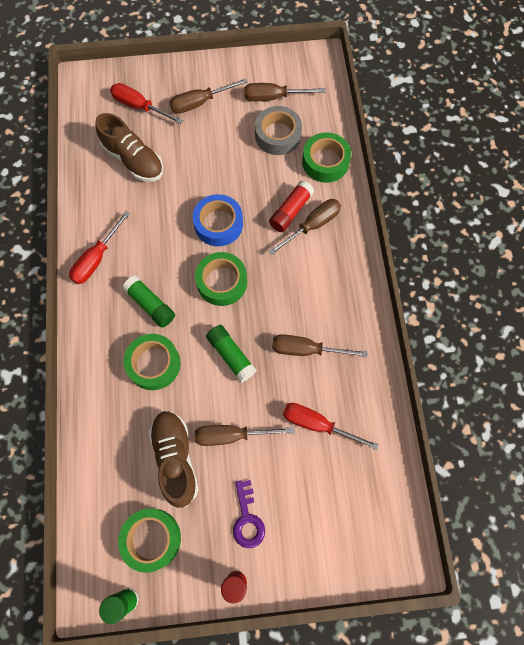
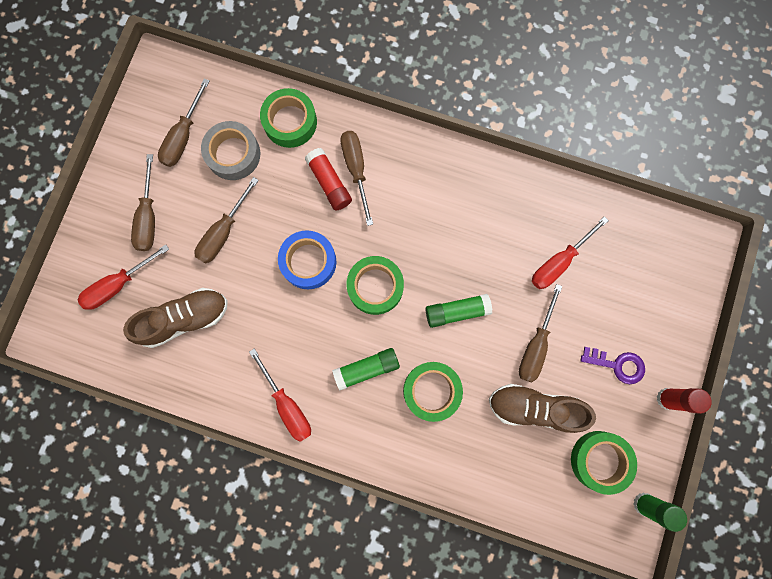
camera: 65 degrees left, 10 degrees up
brown screwdriver [272,334,368,357] -> brown screwdriver moved to [194,177,259,264]

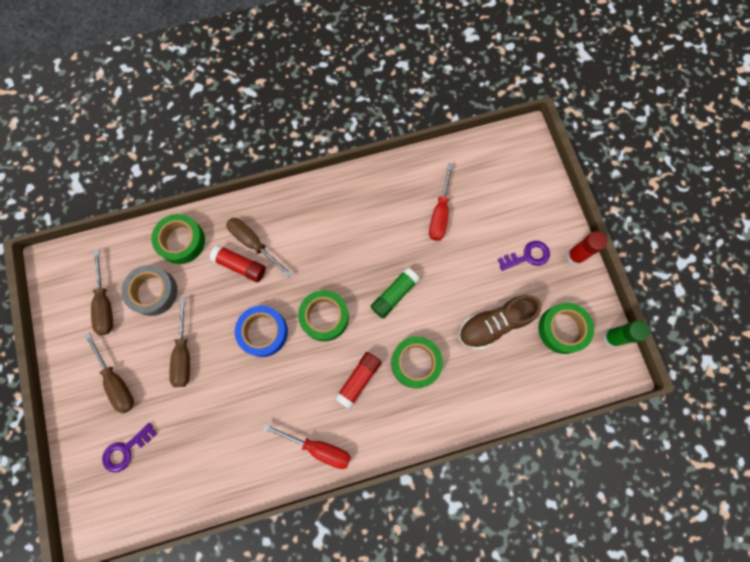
camera: 35 degrees left, 5 degrees down
red screwdriver [78,244,169,310] -> purple key [102,423,157,473]
brown shoe [123,288,228,348] -> none
green glue stick [332,348,400,390] -> red glue stick [334,352,382,409]
brown screwdriver [519,284,562,382] -> none

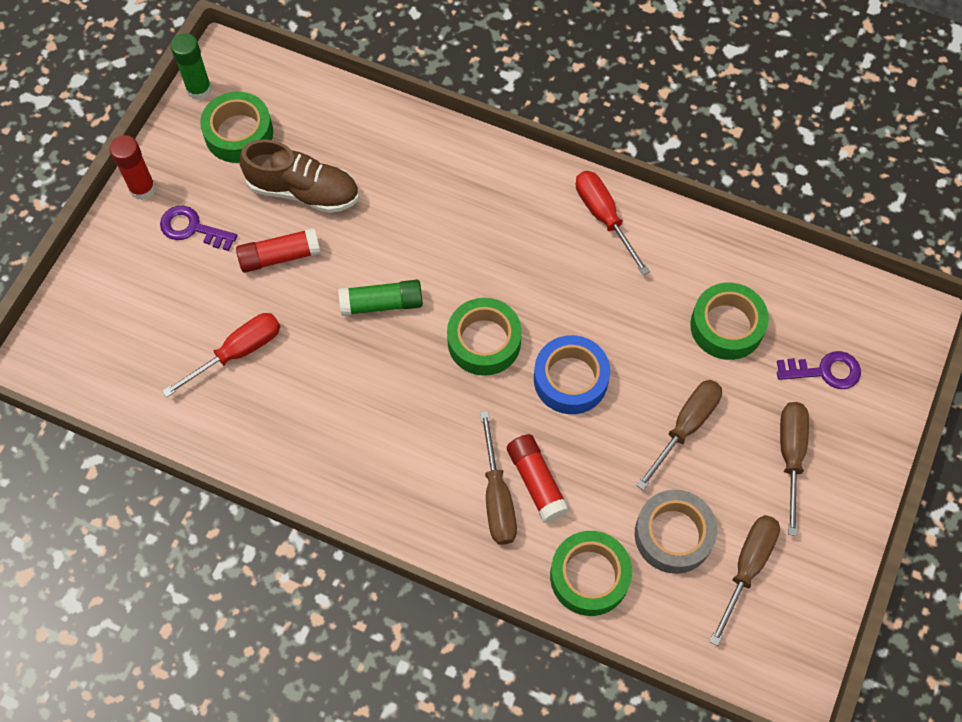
camera: 140 degrees left, 10 degrees down
red glue stick [334,352,382,409] -> red glue stick moved to [236,228,321,273]
green tape [391,336,443,389] -> green tape moved to [690,283,769,360]

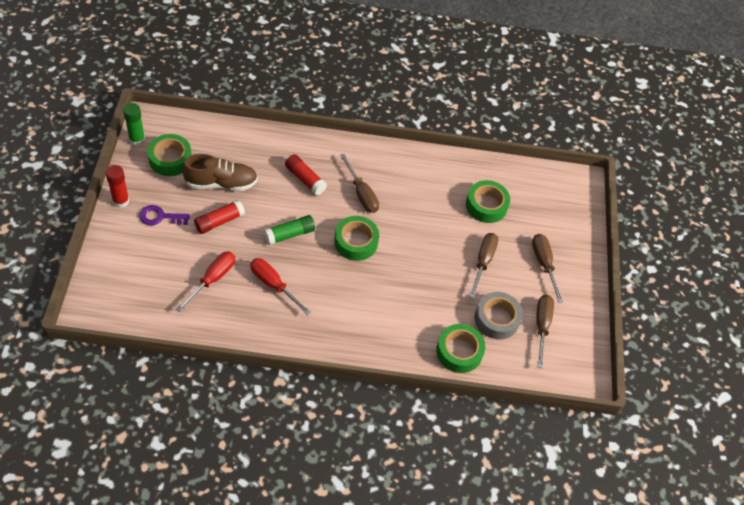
camera: 25 degrees left, 10 degrees down
brown screwdriver [480,411,517,545] -> brown screwdriver moved to [340,154,379,213]
red glue stick [507,434,569,523] -> red glue stick moved to [285,154,327,195]
blue tape [534,335,610,414] -> none
red screwdriver [576,171,650,275] -> red screwdriver moved to [250,258,311,315]
purple key [777,351,861,389] -> none

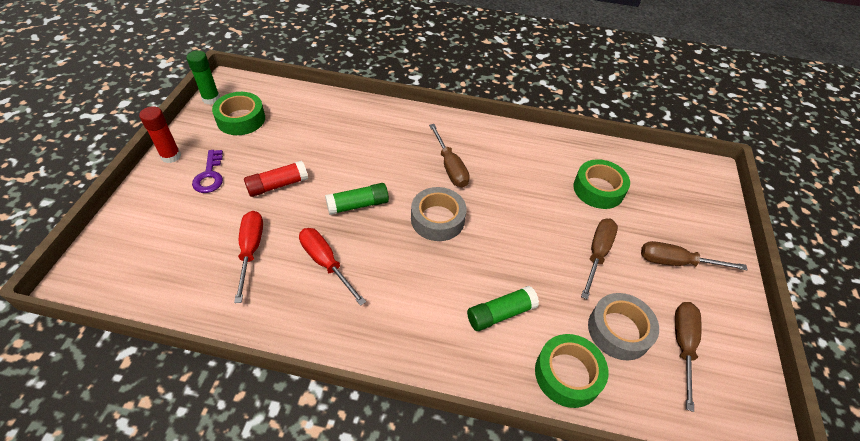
camera: 10 degrees right, 5 degrees down
purple key [139,205,190,225] -> purple key turned 105 degrees counterclockwise [192,150,223,193]
red screwdriver [176,251,235,312] -> red screwdriver turned 45 degrees counterclockwise [234,211,263,303]
brown shoe [182,154,258,191] -> none
red glue stick [285,154,327,195] -> none
green tape [334,216,379,261] -> grey tape [411,187,467,241]
brown screwdriver [532,234,563,303] -> brown screwdriver turned 75 degrees counterclockwise [641,241,747,270]
none -> green glue stick [467,286,539,331]

